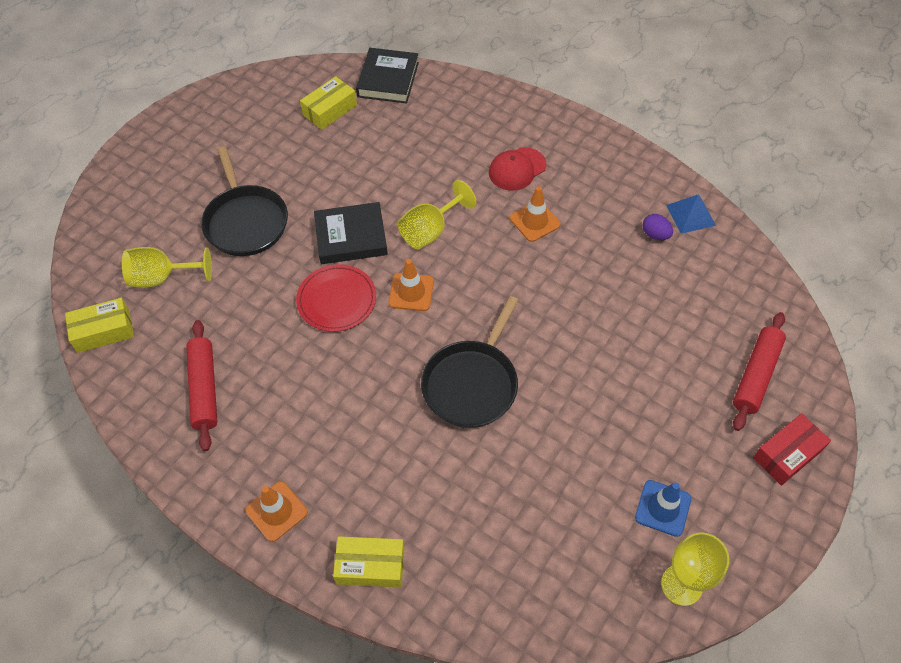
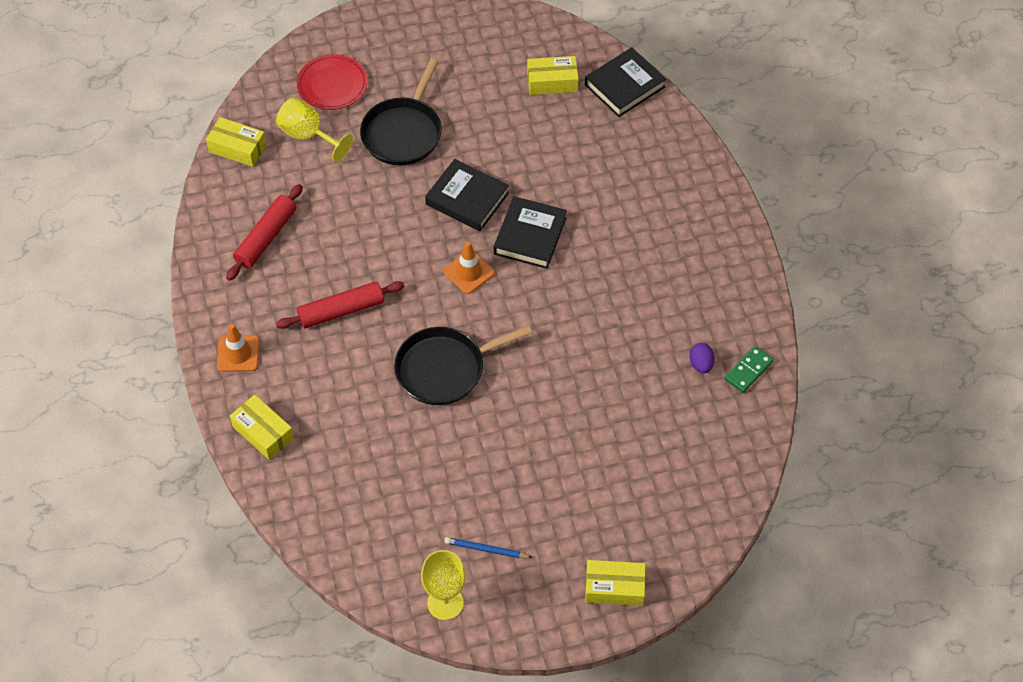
camera: 40 degrees right, 0 degrees up
red plate [296,264,376,332] -> red plate moved to [297,54,368,110]
yellow goblet [398,180,476,250] -> black book [494,196,567,269]
red cap [489,147,546,191] -> none
orange traffic cone [510,186,561,242] -> none
blue traffic cone [635,480,691,537] -> blue pencil [444,537,533,558]
blue pyramid [666,194,716,234] -> green domino [724,346,774,393]
red rolling pin [733,312,786,431] -> red rolling pin moved to [276,281,404,329]
red box [753,413,831,486] -> yellow box [585,560,646,606]

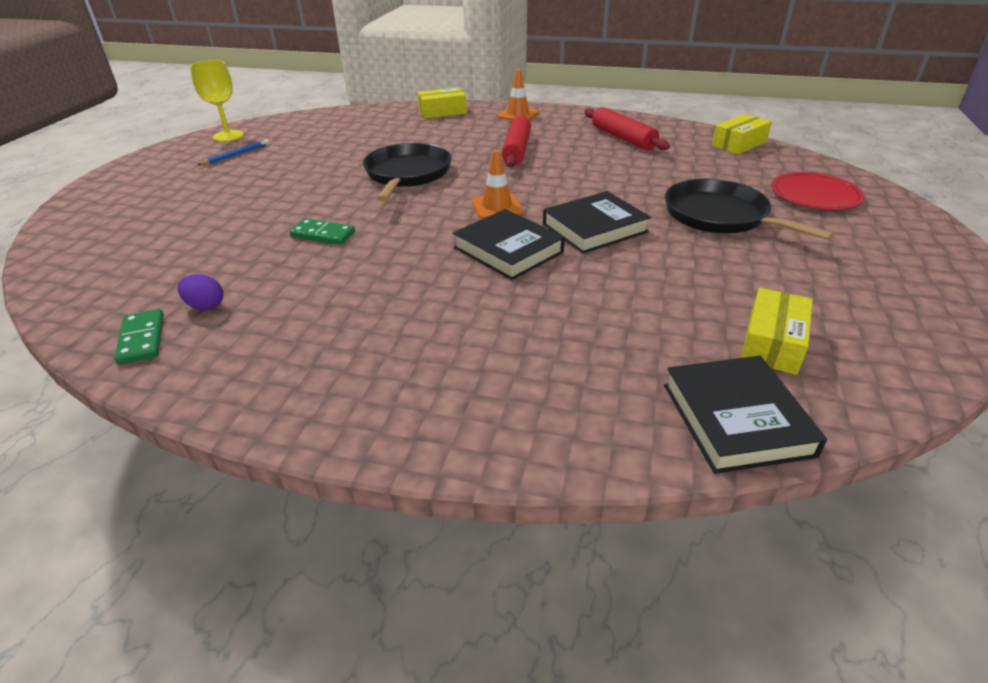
camera: 120 degrees right, 20 degrees down
yellow goblet [276,97,353,162] -> none
yellow box [585,560,646,606] -> none
none -> green domino [289,218,355,245]

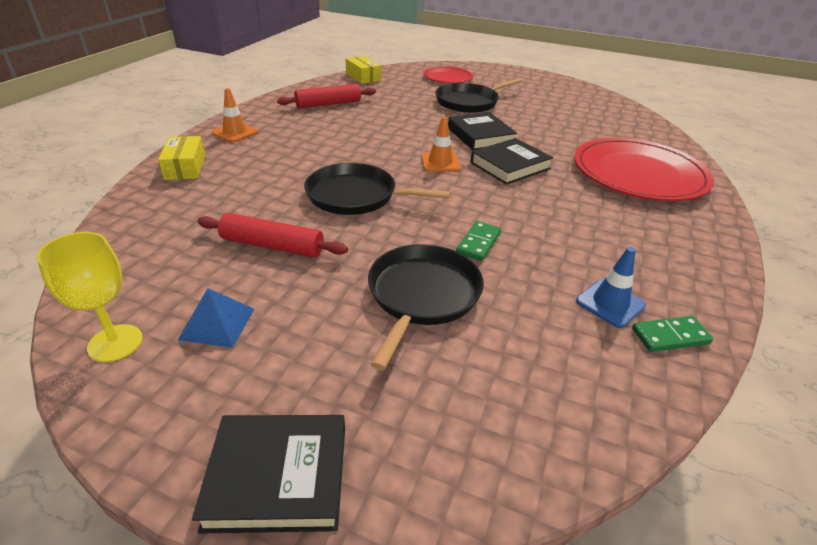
camera: 85 degrees left, 0 degrees up
purple egg [178,274,223,310] -> blue traffic cone [576,247,646,328]
blue pencil [198,139,269,165] -> blue pyramid [178,288,254,348]
red rolling pin [501,115,531,167] -> red rolling pin moved to [198,213,348,258]
black book [664,356,827,474] -> black book moved to [192,415,345,534]
yellow box [741,288,813,375] -> none
none -> black pan [368,244,484,370]
none -> red plate [574,137,714,201]

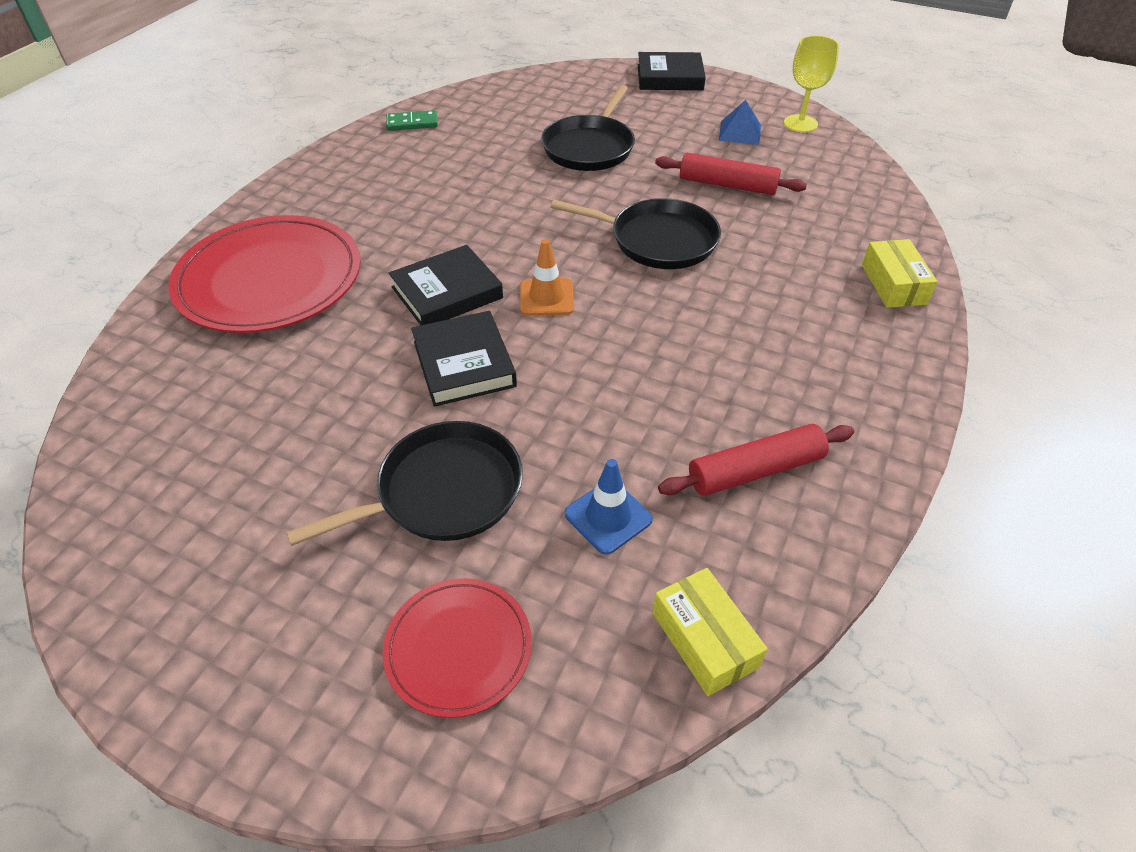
camera: 175 degrees left, 10 degrees up
orange traffic cone [212,88,258,142] -> none
green domino [456,221,501,261] -> none
blue traffic cone [576,247,646,328] -> blue traffic cone moved to [565,459,653,555]

